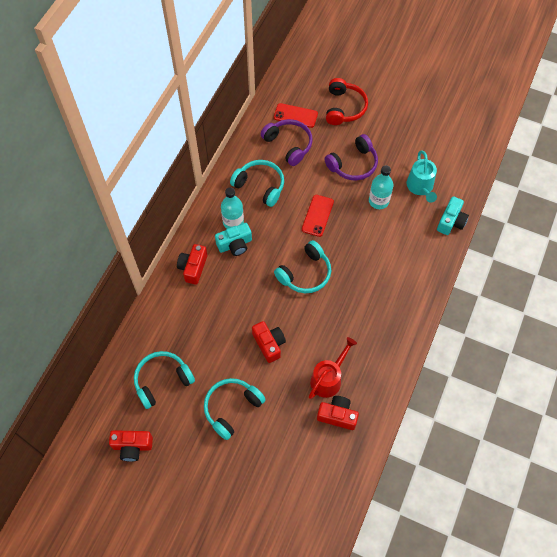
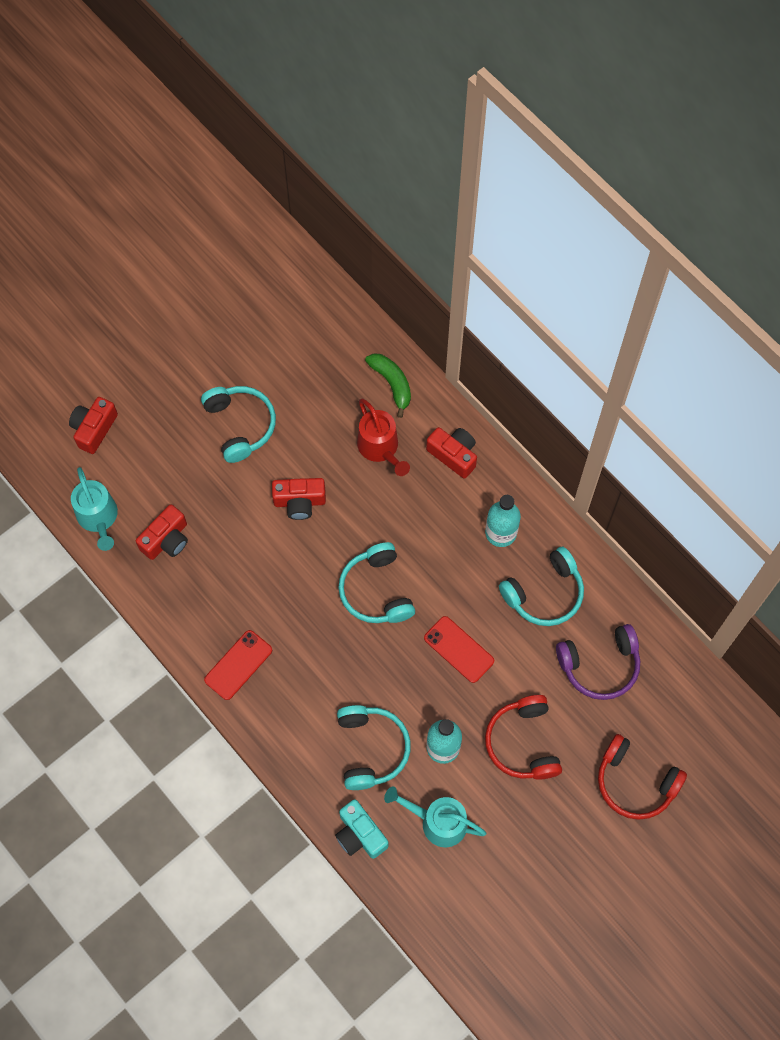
camera: 115 degrees right, 5 degrees up
red camera [109,430,153,462] -> red camera moved to [69,397,118,454]
turquoise headphones [134,351,195,409] -> turquoise headphones moved to [337,705,411,790]
turquoise camera [215,223,252,256] -> none
red phone [274,103,318,128] -> red phone moved to [204,630,272,700]
red watering can [309,337,357,399] -> red watering can moved to [357,399,410,476]
purple headphones [324,134,378,180] -> red headphones [485,695,562,780]
none -> turquoise watering can [71,467,118,551]
none -> green banana [365,353,411,418]

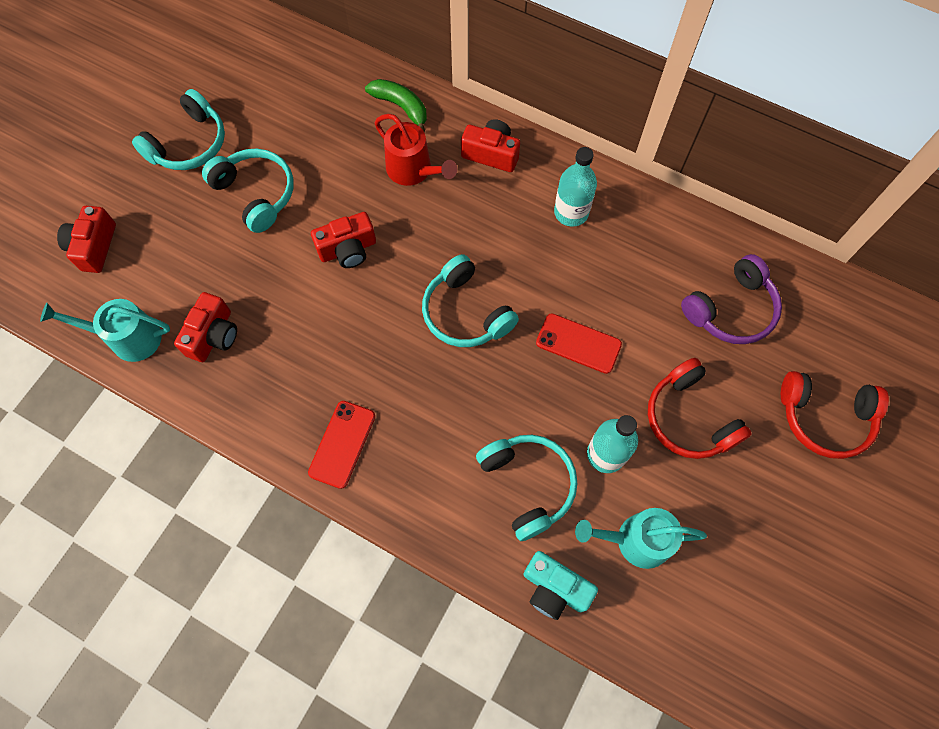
camera: 20 degrees left, 0 degrees up
turquoise watering can [71,467,118,551] -> turquoise watering can turned 135 degrees clockwise [40,299,170,362]
turquoise headphones [499,547,584,626] -> turquoise headphones moved to [132,89,225,170]

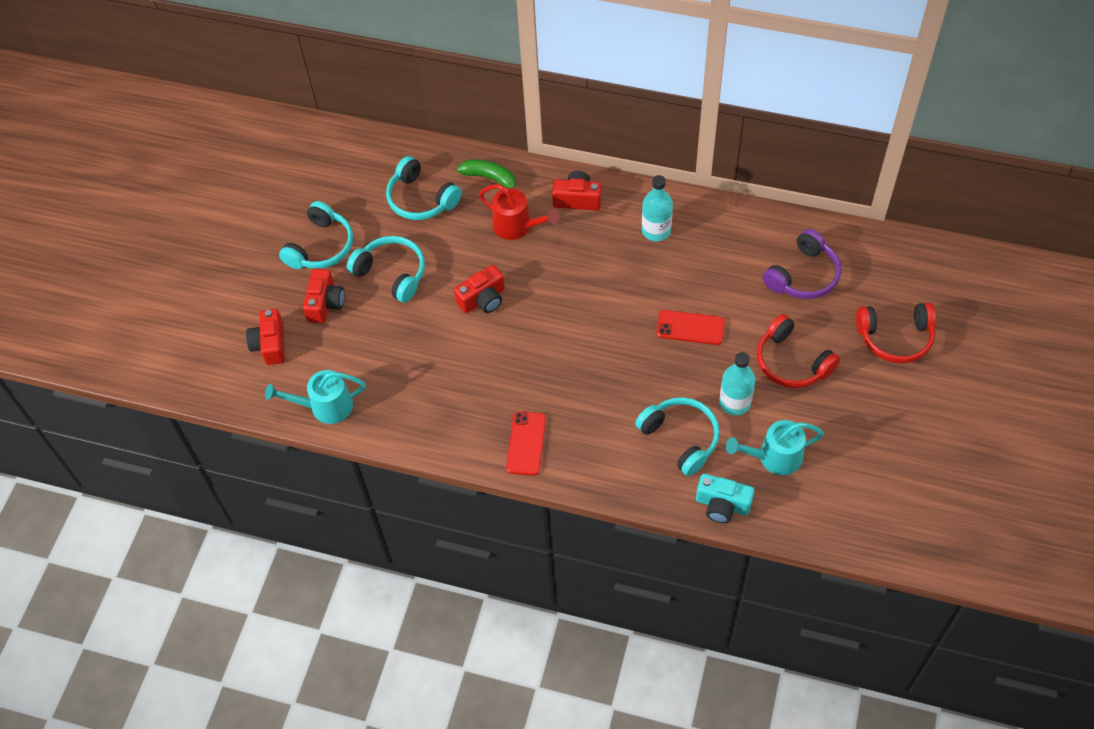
camera: 10 degrees left, 10 degrees down
red camera [174,292,237,362] -> red camera moved to [303,268,344,323]
turquoise headphones [422,254,519,347] -> turquoise headphones moved to [386,156,462,220]

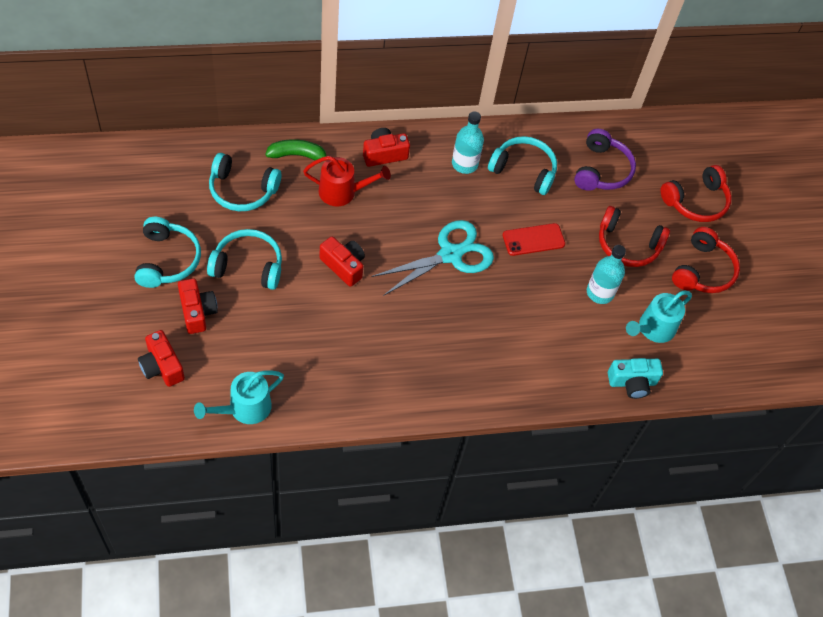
camera: 35 degrees left, 0 degrees up
red camera [454,265,505,313] -> red camera turned 75 degrees counterclockwise [319,236,365,287]
red phone [506,411,546,476] -> none
turquoise headphones [635,397,720,476] -> turquoise headphones moved to [488,136,557,195]
none -> turquoise scissors [372,220,494,296]
none -> red headphones [672,227,740,293]

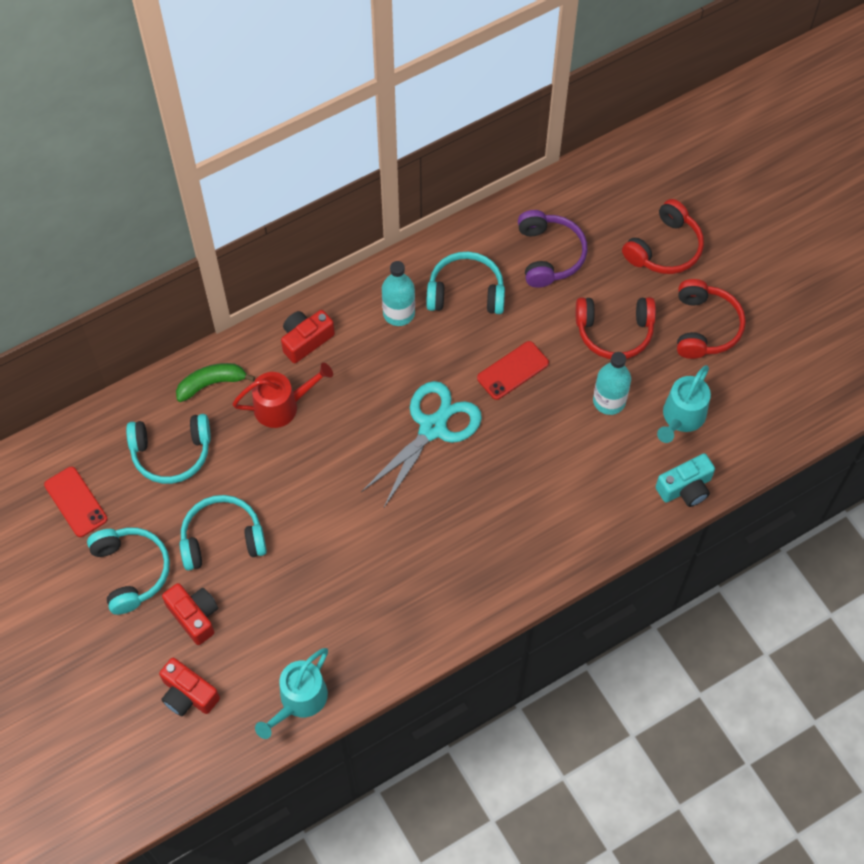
camera: 15 degrees left, 5 degrees up
red camera [319,236,365,287] -> none
none -> red phone [44,467,108,537]

